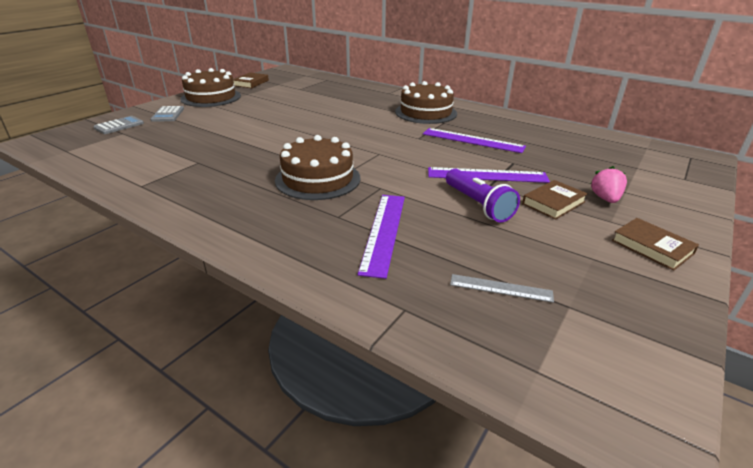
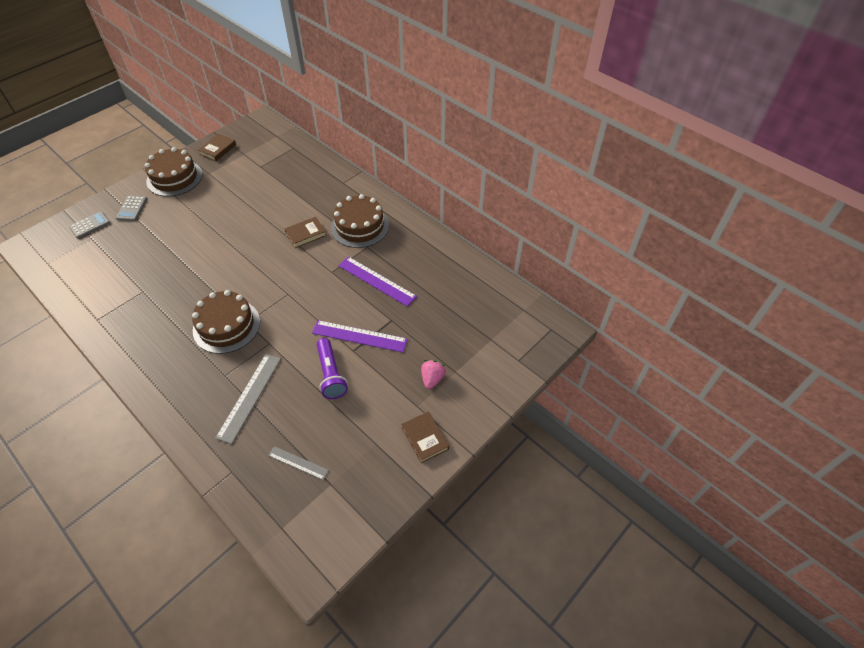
camera: 10 degrees right, 20 degrees up
purple ruler [358,195,405,279] -> grey ruler [215,354,281,444]
brown book [522,180,588,220] -> brown book moved to [285,217,327,248]

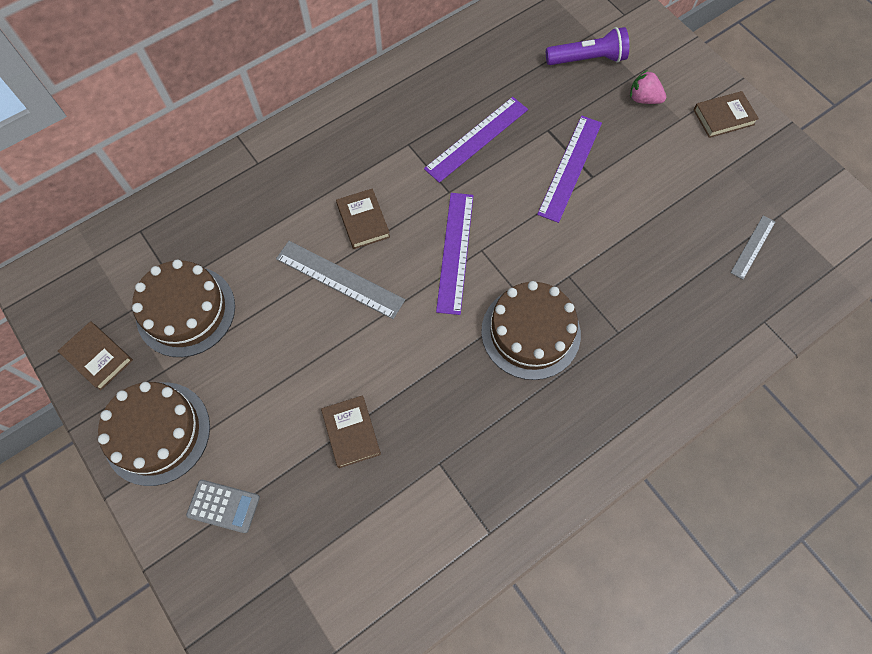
camera: 80 degrees left, 15 degrees up
grey calculator [69,211,110,239] -> none
grey ruler [215,354,281,444] -> grey ruler moved to [276,241,405,319]
purple flashlight [317,338,348,399] -> purple flashlight moved to [546,27,629,65]
brown cake [331,194,389,248] -> brown cake moved to [132,260,235,357]
none -> brown book [321,395,381,468]
none -> purple ruler [436,193,474,315]

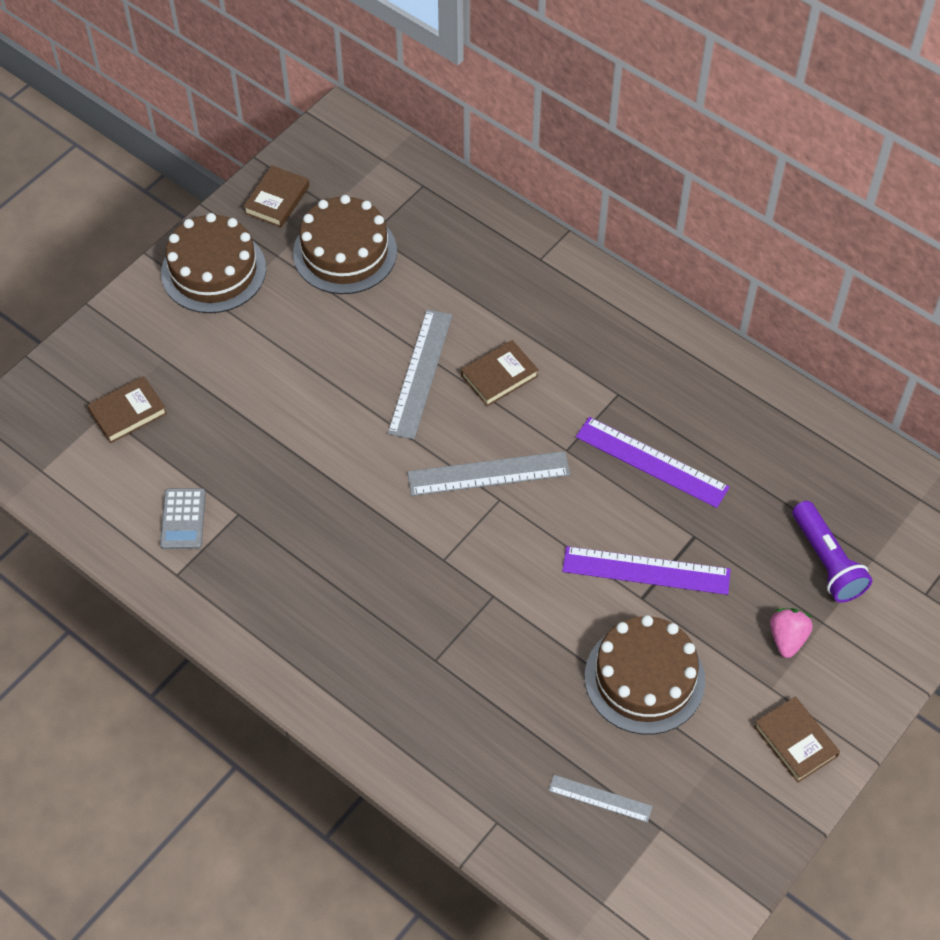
camera: 75 degrees right, 10 degrees down
grey calculator [186,480,260,533] -> grey calculator moved to [160,488,206,549]
brown book [321,395,381,468] -> brown book moved to [87,376,167,443]
purple ruler [436,193,474,315] -> grey ruler [407,451,570,496]
brown cake [481,281,581,380] -> brown cake moved to [585,615,705,734]

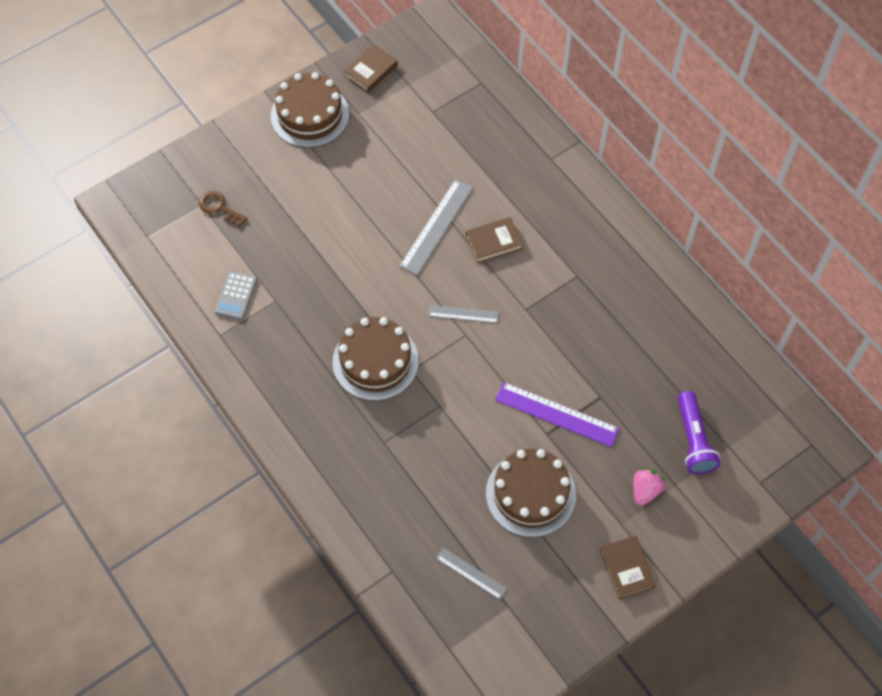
camera: 15 degrees right, 5 degrees up
brown book [87,376,167,443] -> brown key [199,191,248,227]
brown cake [293,195,397,294] -> brown cake moved to [332,317,419,401]
grey ruler [407,451,570,496] -> grey ruler [428,305,499,323], size x0.58
purple ruler [576,417,730,508] -> none

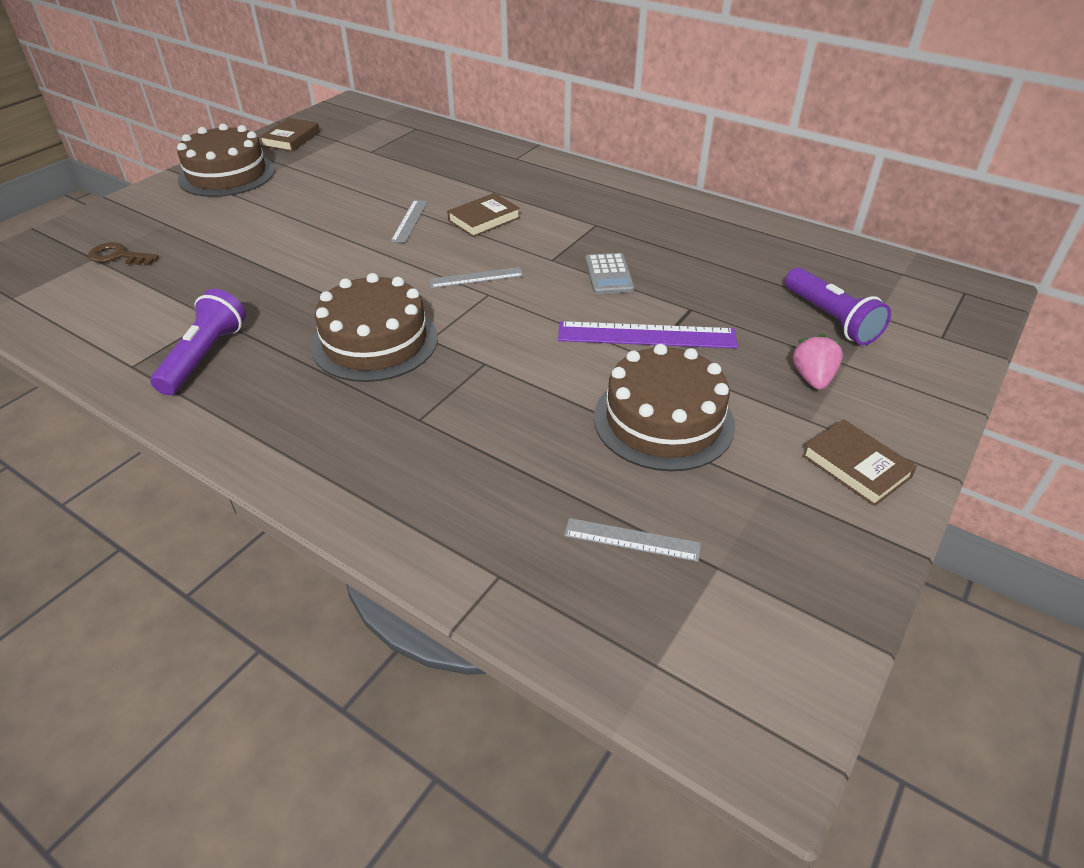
camera: 20 degrees left, 20 degrees down
grey calculator [214,271,257,320] -> grey calculator moved to [585,253,635,294]
grey ruler [399,179,473,275] -> grey ruler [391,200,428,243], size x0.58
none -> purple flashlight [150,289,246,395]

